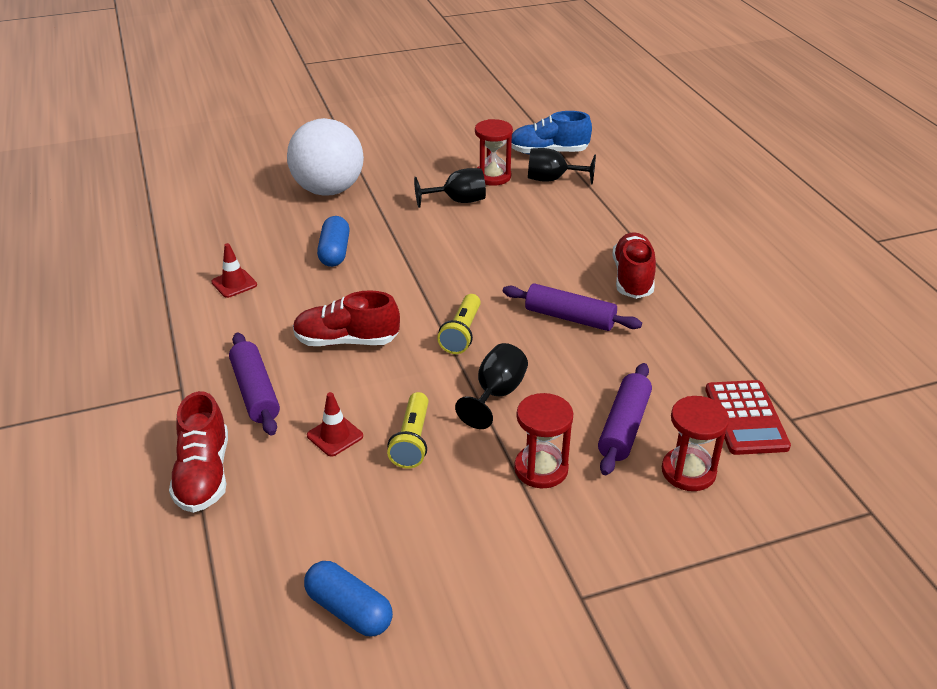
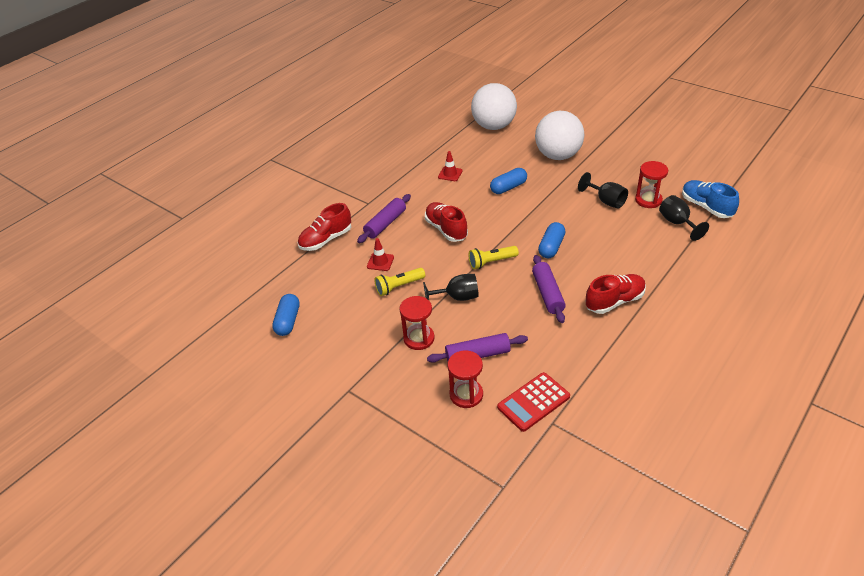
camera: 60 degrees right, 5 degrees up
none -> white ball [471,83,517,130]
none -> blue capsule [538,222,566,258]

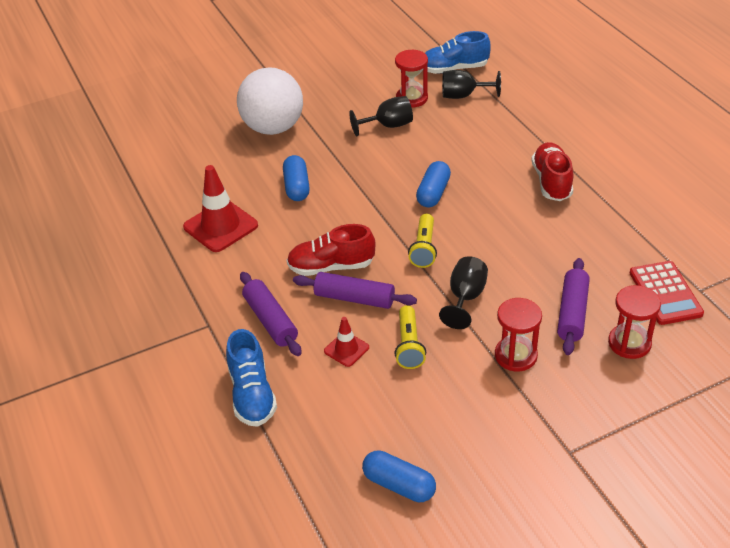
camera: 65 degrees left, 0 degrees up
red shoe [297,203,351,251] -> blue shoe [226,329,277,427]
red traffic cone [438,151,463,181] -> red traffic cone [183,165,258,252], size x1.88
white ball [471,83,517,130] -> none
purple rolling pin [532,255,566,323] -> purple rolling pin moved to [293,272,417,309]
blue capsule [538,222,566,258] -> blue capsule turned 60 degrees clockwise [416,161,451,207]

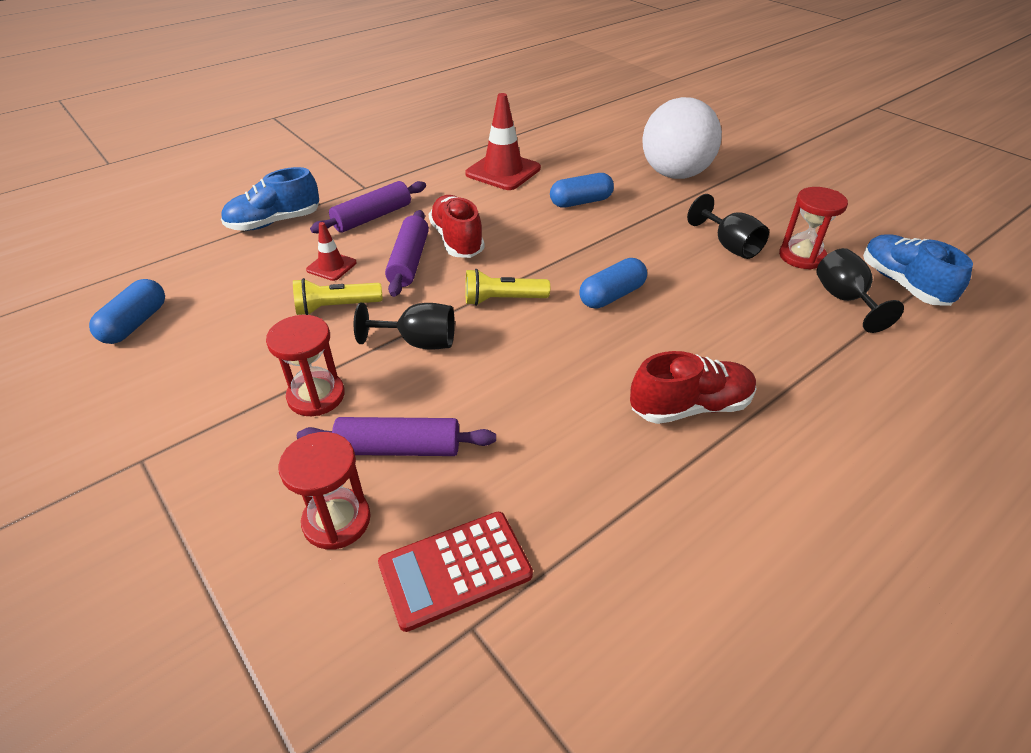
camera: 75 degrees right, 0 degrees up
blue capsule [416,161,451,207] -> blue capsule turned 45 degrees counterclockwise [579,258,647,309]

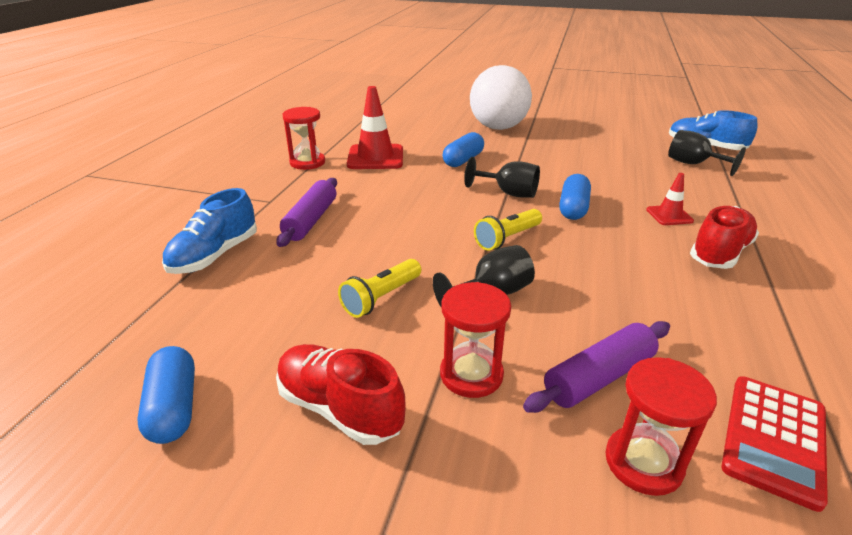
camera: 35 degrees left, 10 degrees down
red traffic cone [306,222,357,281] -> red traffic cone moved to [646,173,694,225]
purple rolling pin [385,210,429,297] -> none
red shoe [429,195,485,258] -> red shoe moved to [276,344,405,445]
black goblet [687,194,769,259] -> black goblet moved to [464,157,540,198]
red hourglass [779,187,848,269] -> red hourglass moved to [282,107,325,170]

